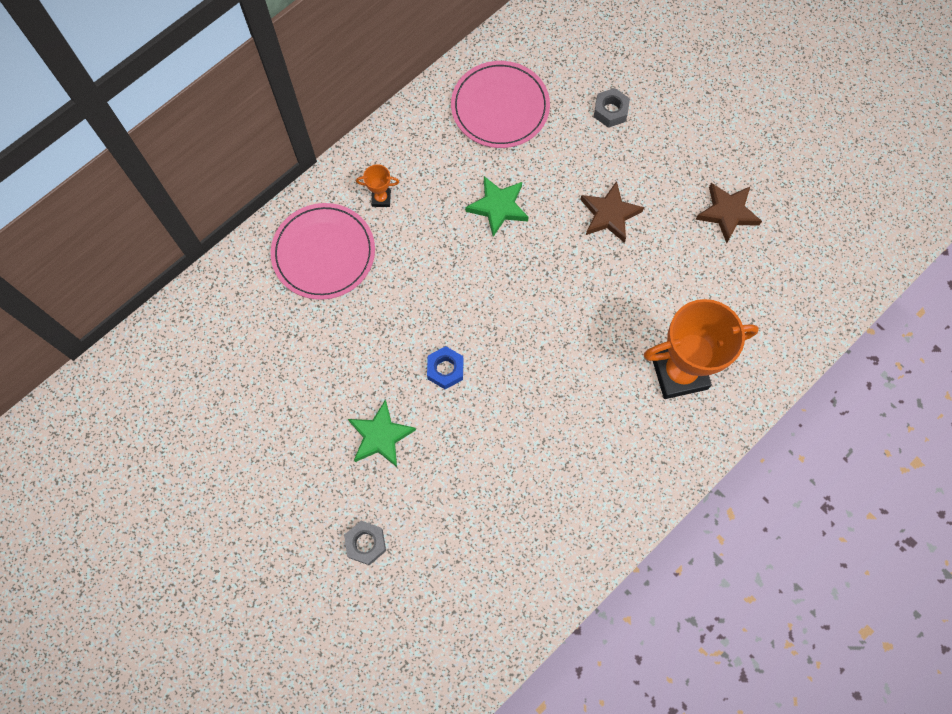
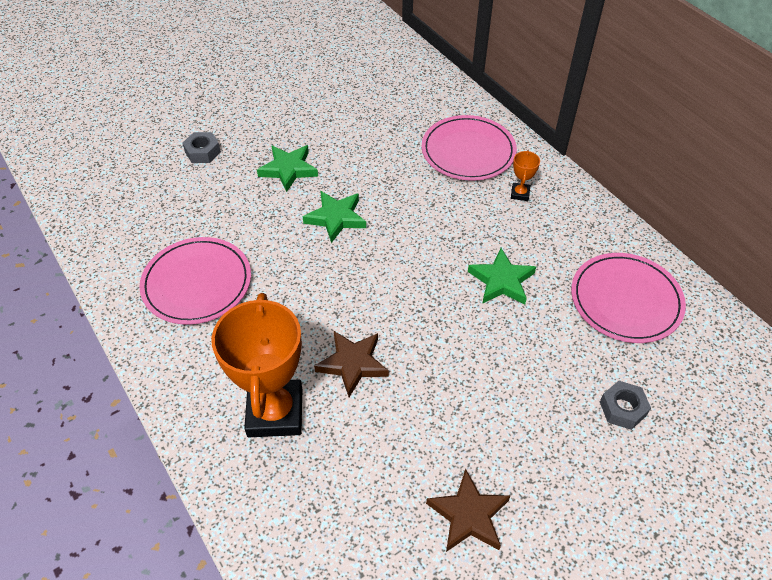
camera: 100 degrees right, 20 degrees down
blue nut [427,346,464,389] -> green star [303,191,366,243]
brown star [580,181,644,243] -> brown star moved to [314,331,389,397]
none -> pink plate [139,237,251,325]

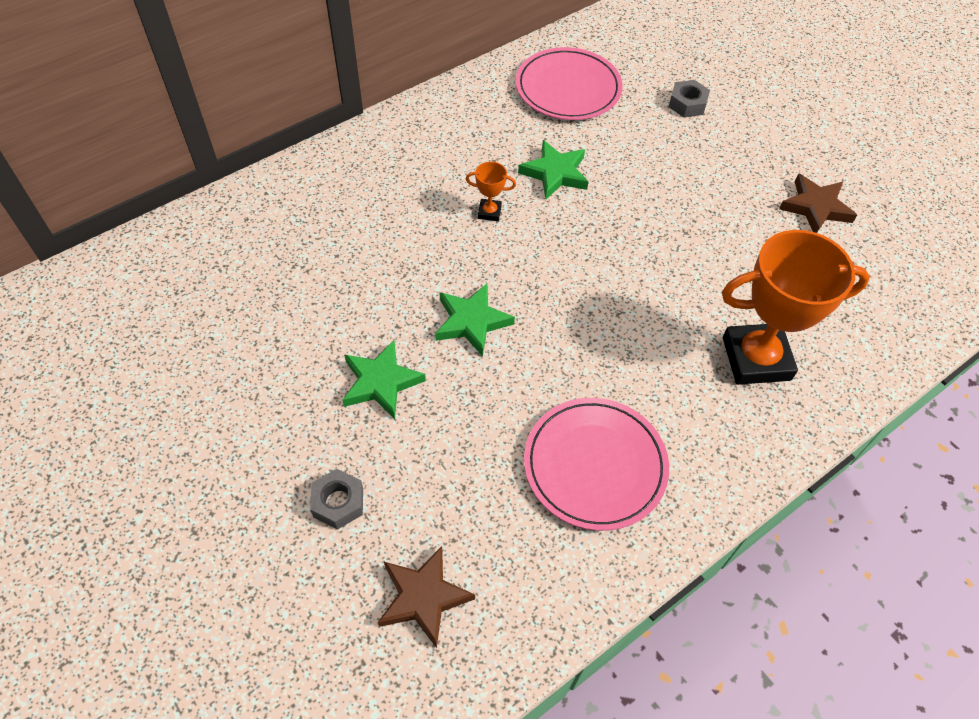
camera: 95 degrees left, 5 degrees up
brown star [314,331,389,397] -> brown star moved to [378,546,475,648]
pink plate [422,115,517,181] -> none
orange trophy [511,150,540,201] -> orange trophy moved to [466,162,516,221]

